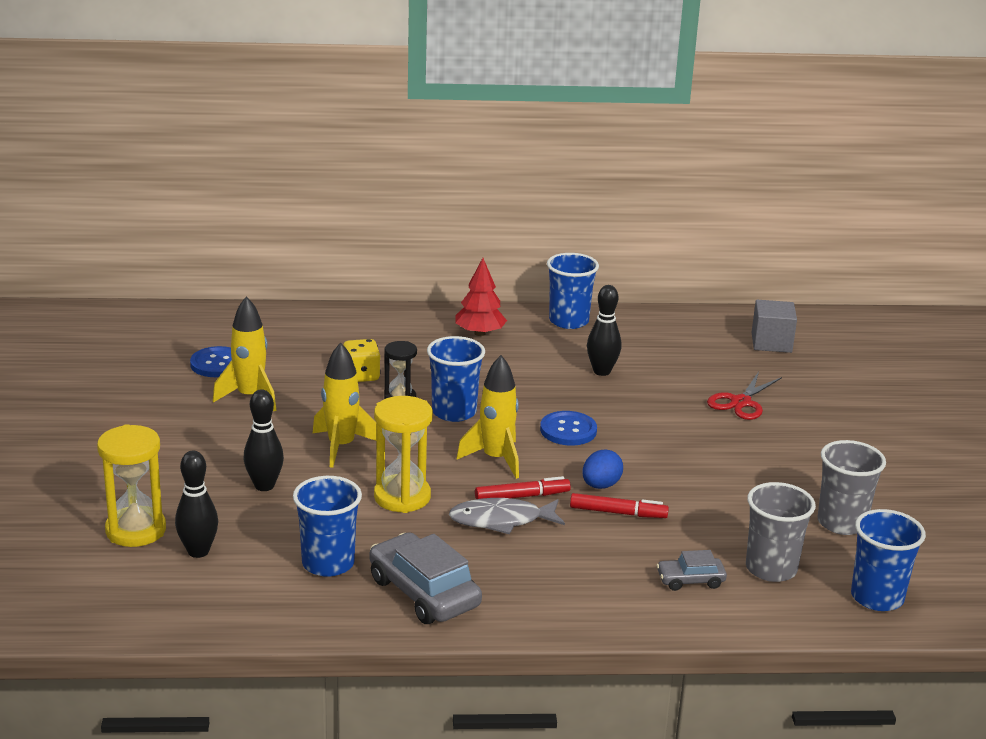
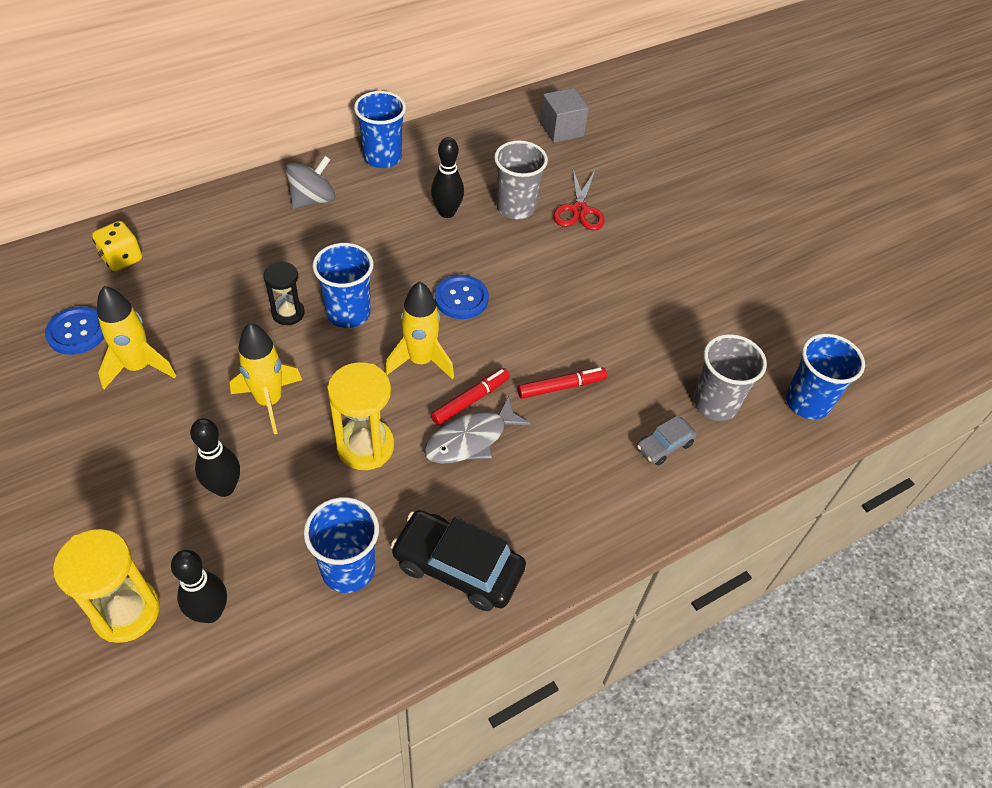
camera: 30 degrees left, 25 degrees up
yellow dice [343,339,381,382] -> yellow dice moved to [92,221,142,271]
grey car [369,532,482,624] -> black car [390,510,526,611]
red tree [455,258,507,336] -> grey spinning top [286,156,335,209]
blue egg [582,449,623,489] -> none
grey cup [818,440,886,535] -> grey cup moved to [494,140,548,219]

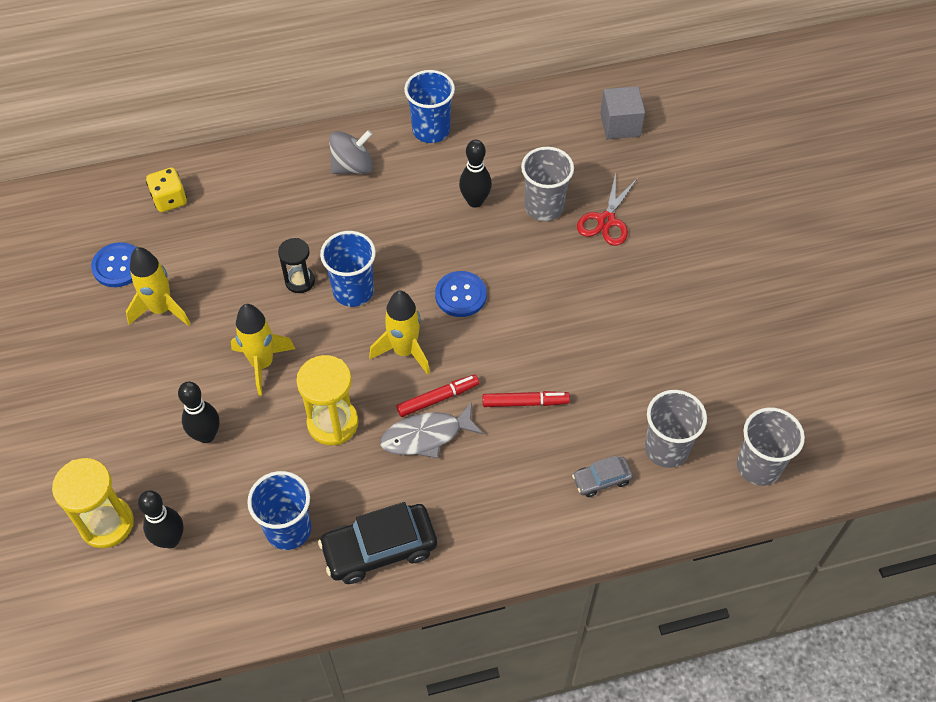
camera: 20 degrees right, 5 degrees up
black car [390,510,526,611] -> black car turned 60 degrees counterclockwise [318,502,437,584]
blue cup [786,334,865,419] -> grey cup [737,407,805,486]

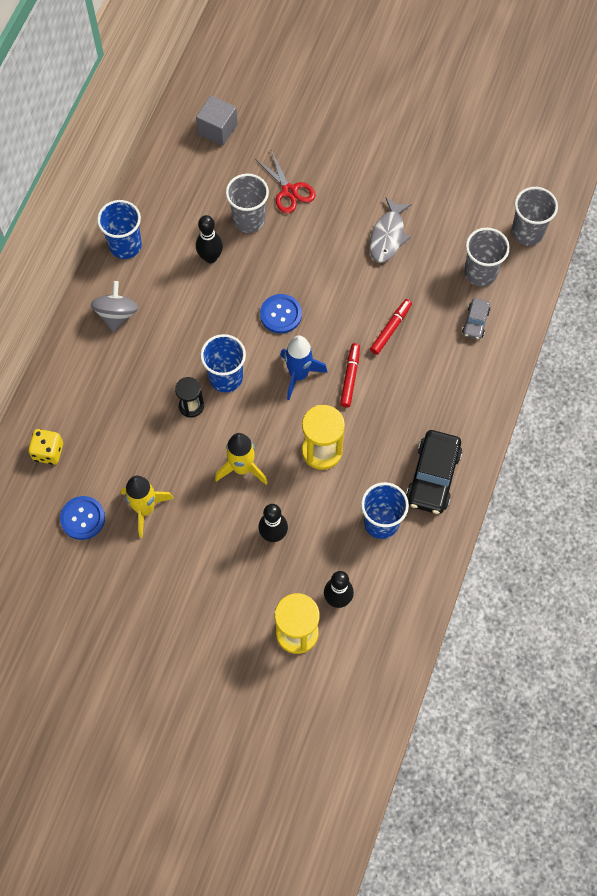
camera: 55 degrees left, 10 degrees up
yellow rocket [369,291,430,375] -> blue rocket [280,335,328,400]
grey fish [380,402,483,458] -> grey fish moved to [370,197,412,263]

